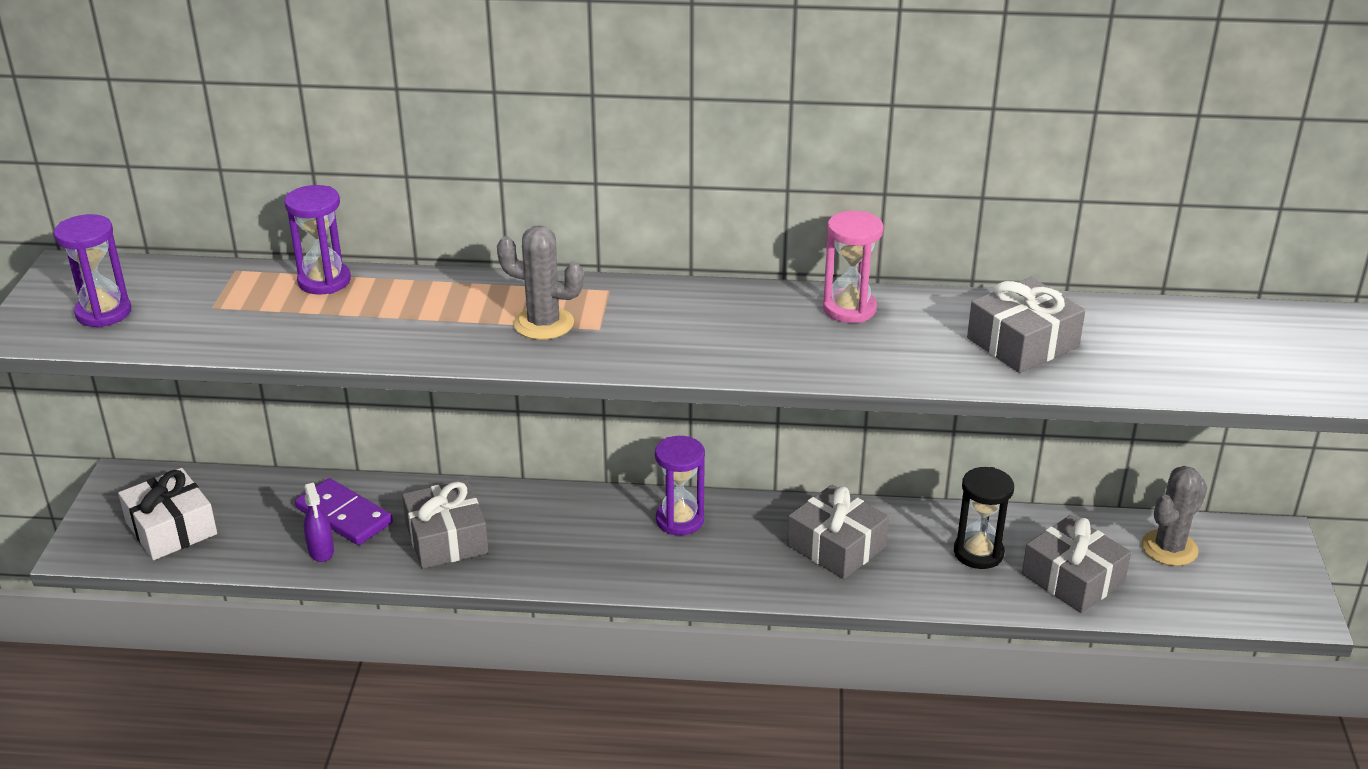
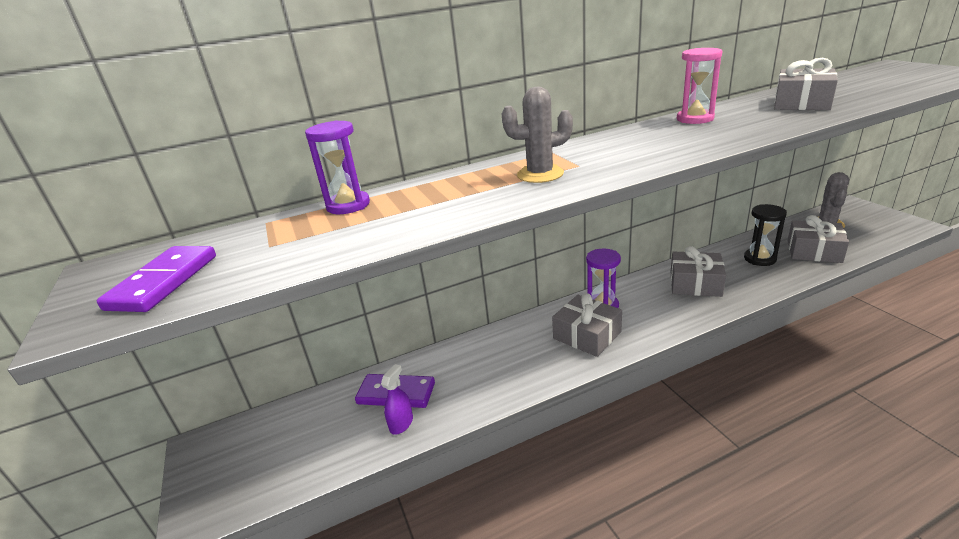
camera: 25 degrees left, 5 degrees down
purple hourglass [54,214,131,328] -> purple domino [97,246,216,312]
white gift [118,468,217,560] -> none
purple spray bottle [304,483,334,562] -> purple spray bottle turned 105 degrees counterclockwise [381,364,413,435]
grey gift [402,479,488,569] -> grey gift moved to [552,293,622,357]

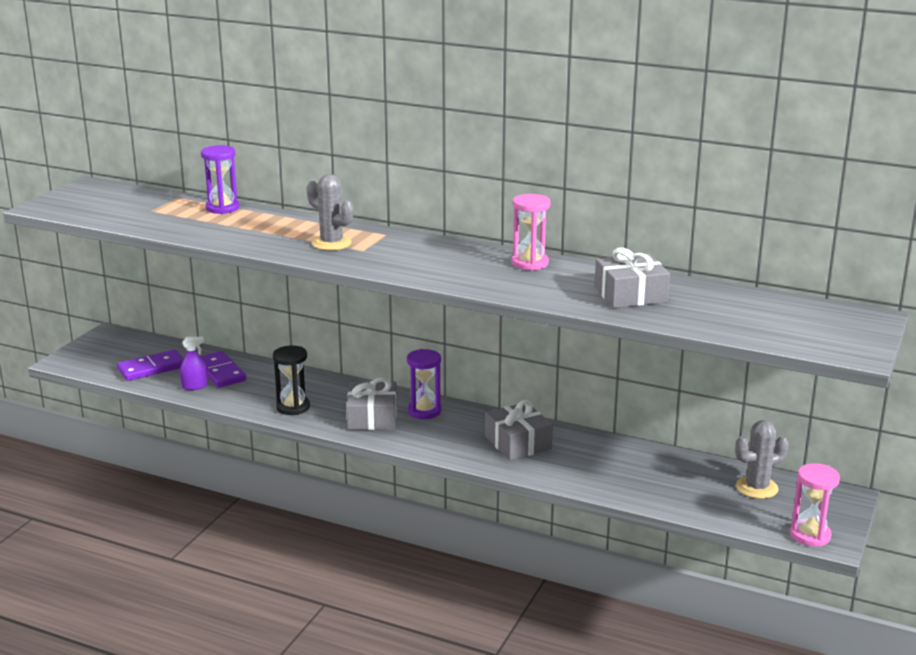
camera: 45 degrees right, 5 degrees down
purple domino [97,246,216,312] -> purple domino moved to [117,349,184,381]
black hourglass [744,204,787,266] -> black hourglass moved to [273,346,310,415]
grey gift [788,215,849,263] -> none
none -> pink hourglass [790,463,840,547]

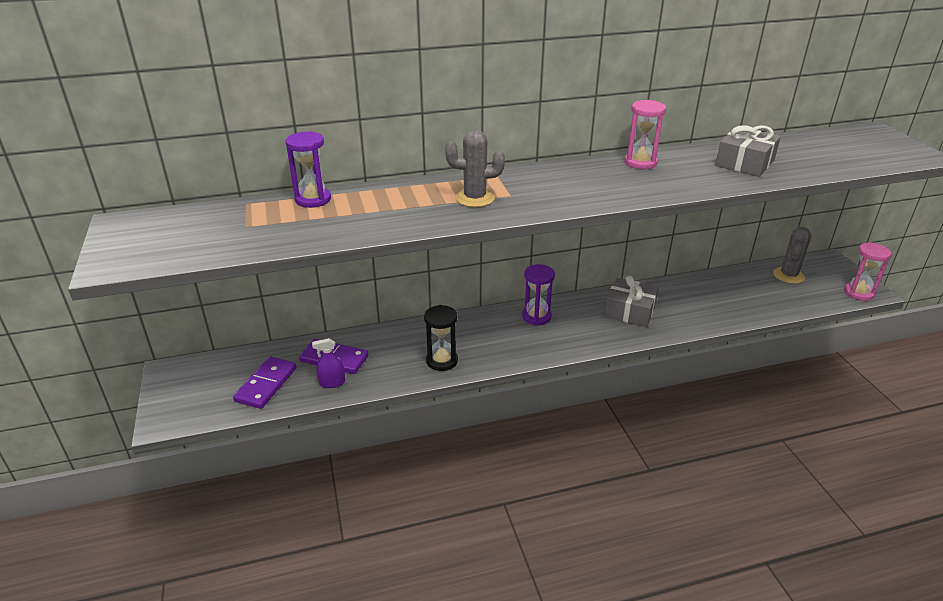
camera: 40 degrees left, 10 degrees up
purple spray bottle [180,337,207,390] -> purple spray bottle turned 135 degrees counterclockwise [312,338,345,388]
grey gift [346,378,397,430] -> none

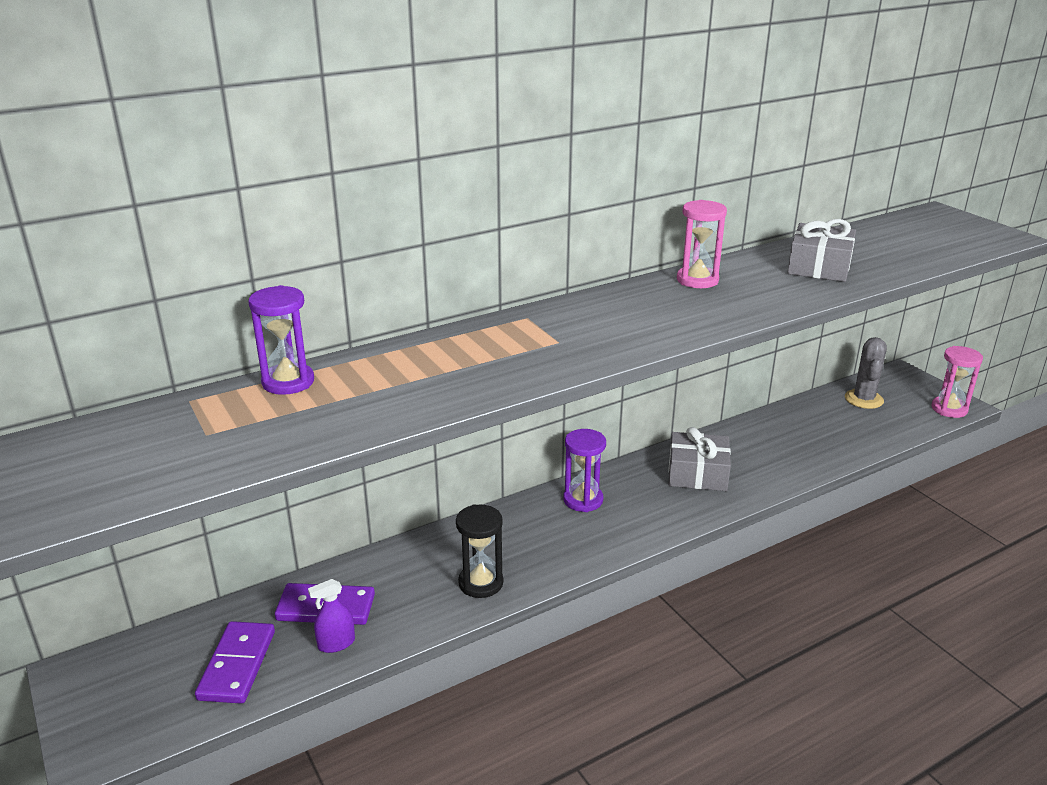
camera: 15 degrees left, 5 degrees down
grey cactus [445,129,505,207] -> none

